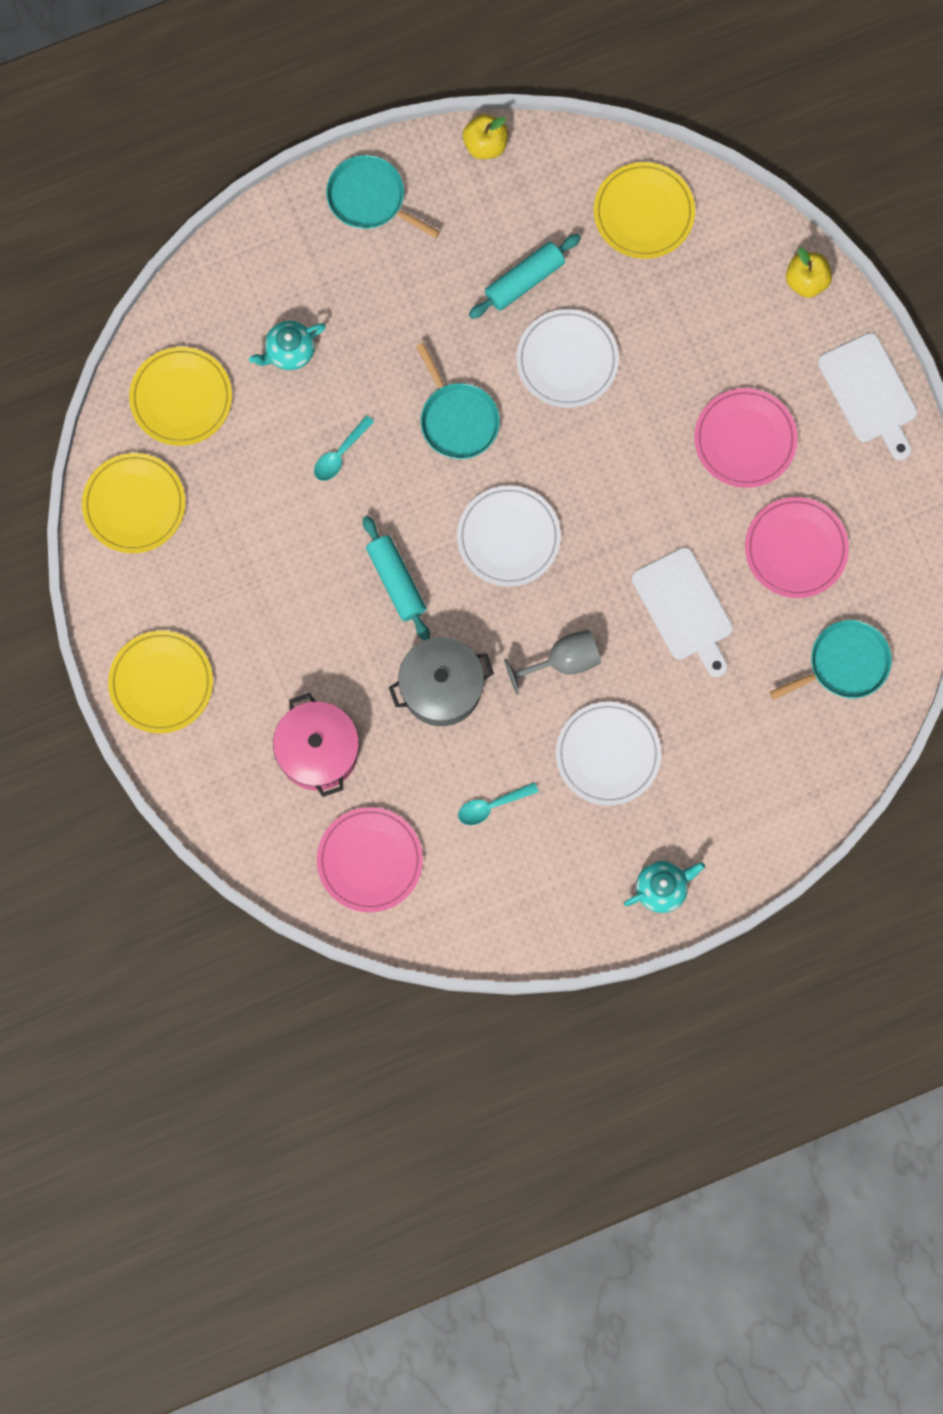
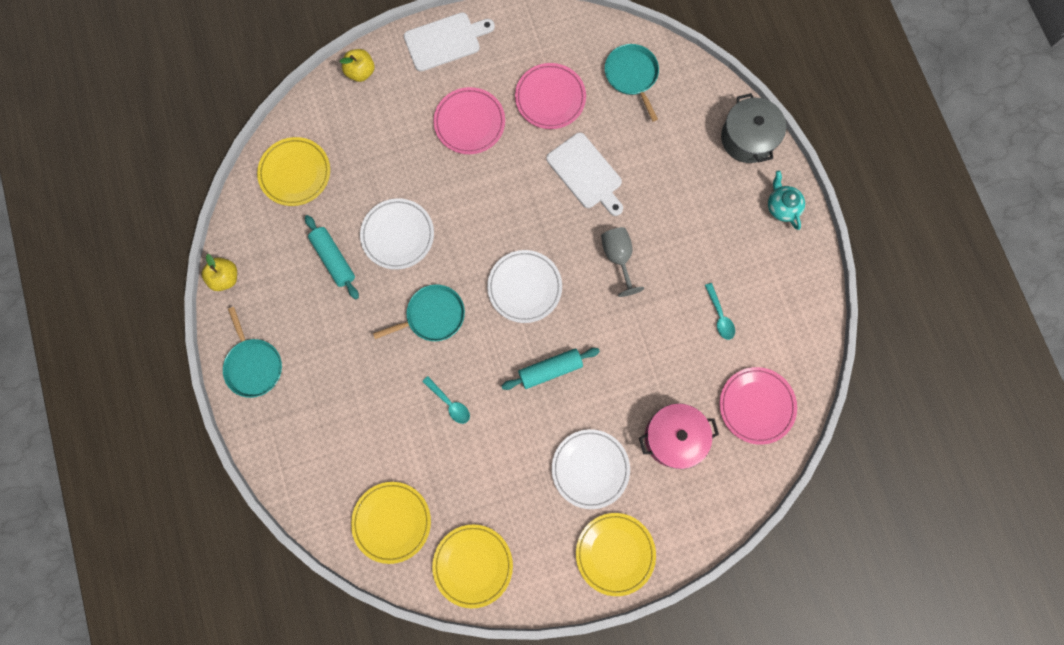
camera: 85 degrees left, 0 degrees up
turquoise teapot [249,321,326,370] -> none
turquoise pan [326,155,440,239] -> turquoise pan turned 60 degrees counterclockwise [223,307,282,398]
grey pot [389,637,494,726] -> grey pot moved to [721,93,786,163]
white plate [556,702,661,806] -> white plate moved to [552,429,630,509]
white cutting board [632,547,733,677] -> white cutting board turned 75 degrees clockwise [546,132,623,216]

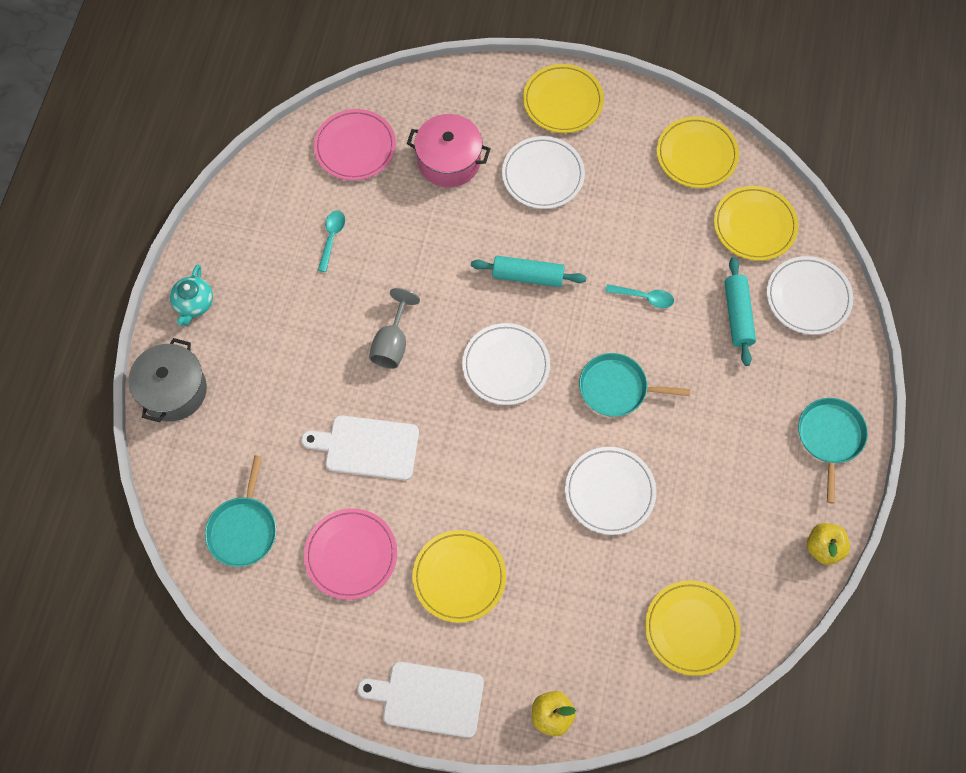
camera: 150 degrees left, 10 degrees down
turquoise rolling pin [305,215,359,299] -> turquoise rolling pin moved to [725,257,756,366]
turquoise spoon [422,376,470,424] -> turquoise spoon turned 120 degrees clockwise [605,284,674,308]
pink plate [433,87,505,154] -> yellow plate [412,530,506,623]
white cutting board [546,132,623,216] -> white cutting board turned 75 degrees counterclockwise [301,415,419,480]
none -> white plate [767,256,853,335]

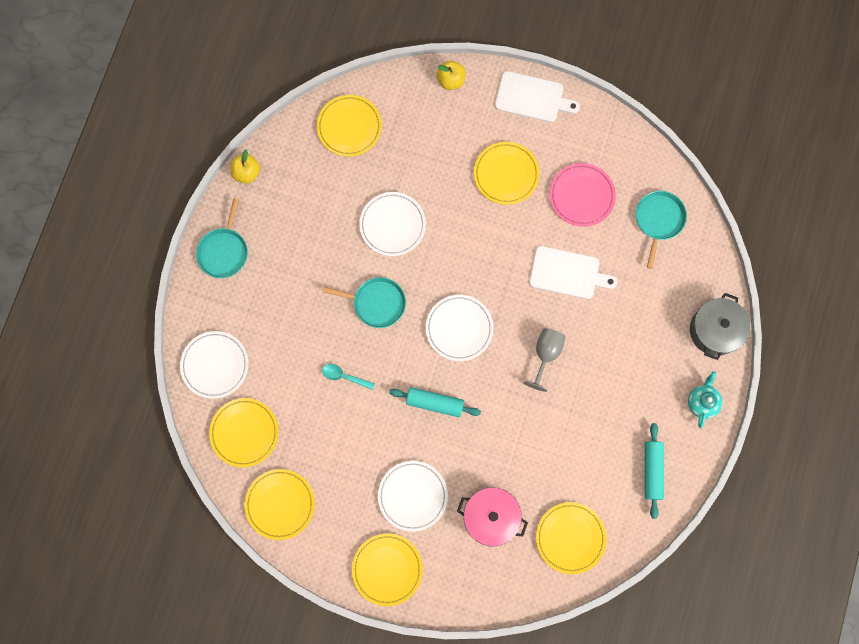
camera: 175 degrees left, 10 degrees up
pink plate [314,109,396,180] -> yellow plate [536,502,607,574]
turquoise spoon [318,211,345,272] -> none
turquoise rolling pin [725,257,756,366] -> turquoise rolling pin moved to [645,423,664,519]

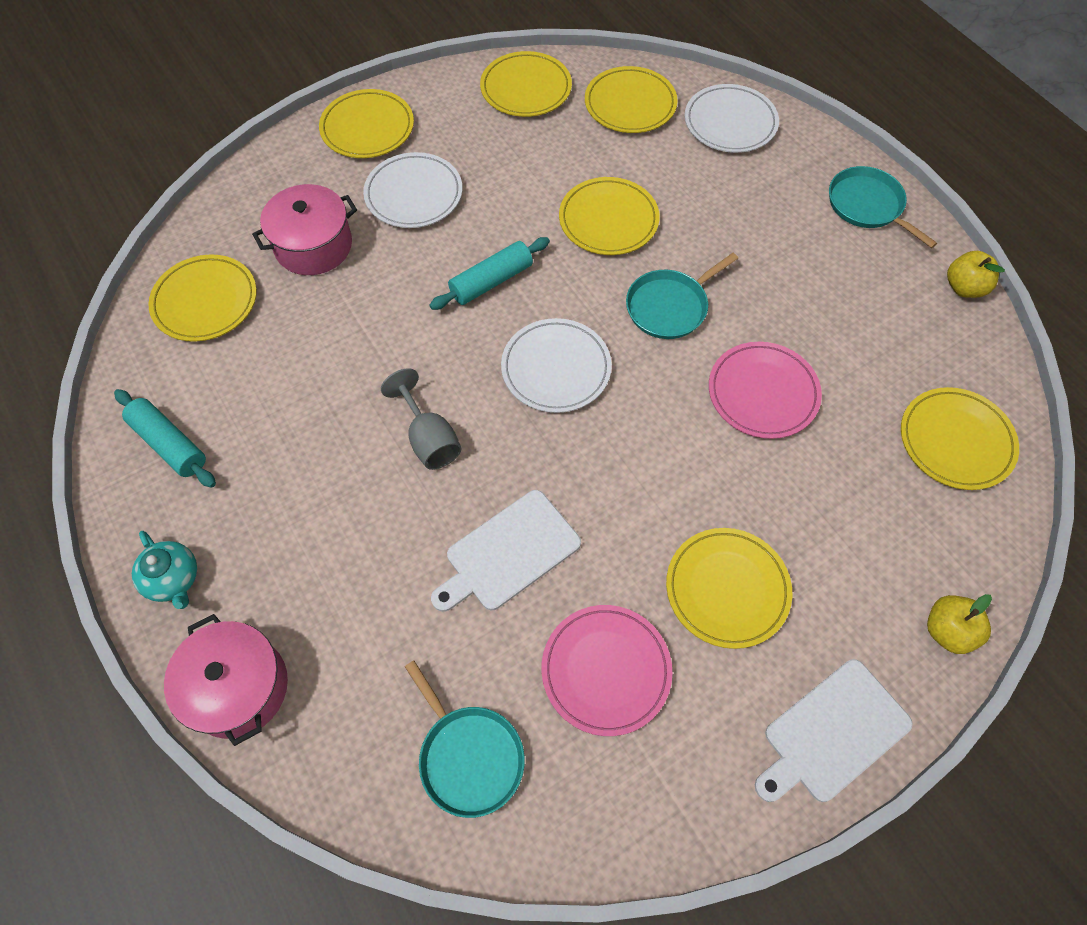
camera: 130 degrees right, 15 degrees down
turquoise spoon [322,364,375,390] -> yellow plate [559,177,660,255]
white plate [359,192,426,256] -> pink plate [709,342,822,439]
grey pot [690,293,751,360] -> pink pot [164,614,288,746]

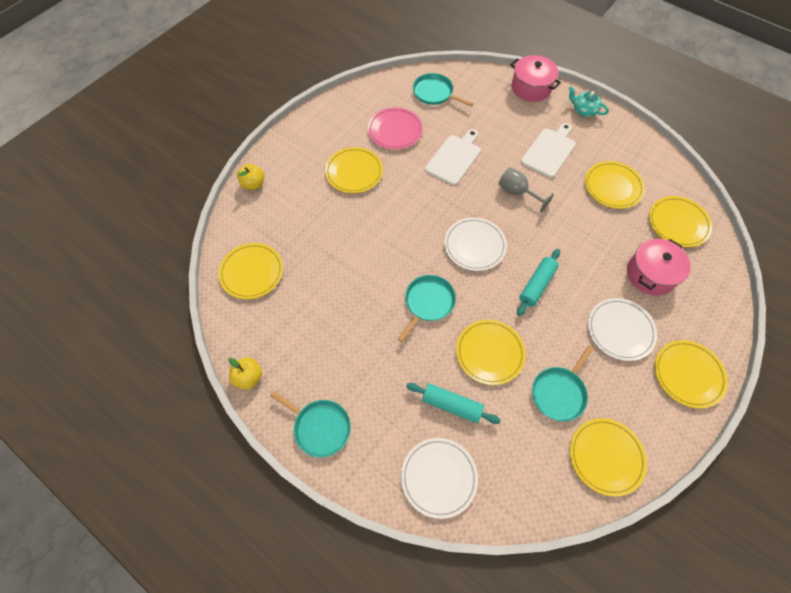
camera: 160 degrees right, 0 degrees up
turquoise rolling pin [114,389,216,488] -> turquoise rolling pin moved to [406,383,501,424]
yellow plate [585,66,678,133] -> yellow plate moved to [585,161,645,209]
pink plate [709,342,822,439] -> none
white cutting board [755,659,913,802] -> white cutting board moved to [521,123,576,178]
none -> turquoise pan [532,345,594,422]

